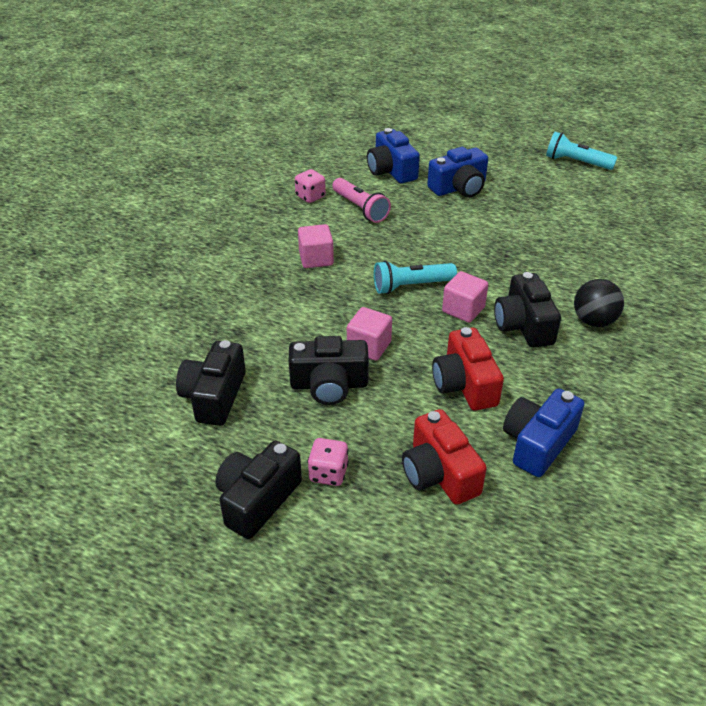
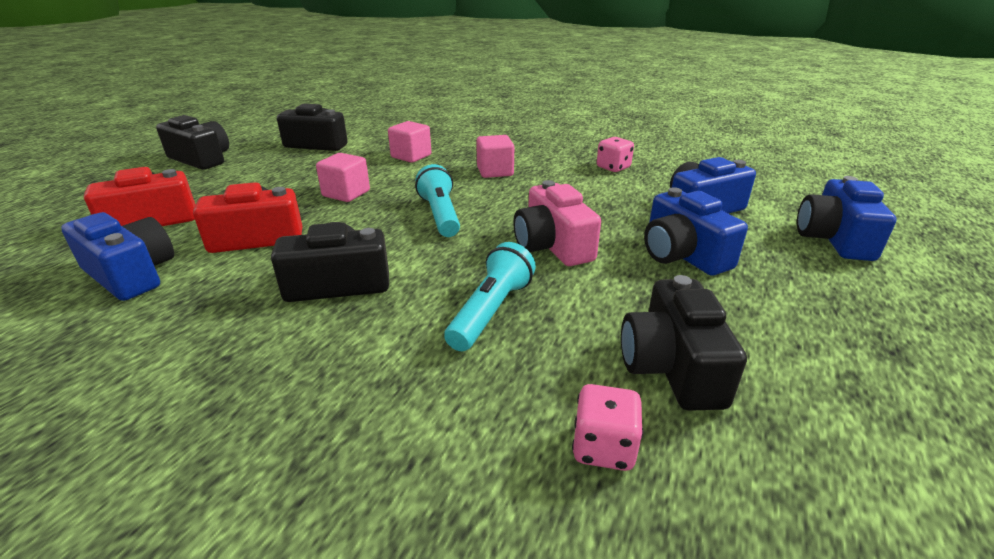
camera: 90 degrees right, 10 degrees down
black camera [289,336,369,405] -> black camera moved to [621,275,747,411]
pink dice [307,438,349,486] -> pink dice moved to [572,384,643,471]
pink flashlight [332,178,391,223] -> none
pink cube [442,271,488,323] -> pink cube moved to [388,121,431,163]
turquoise flashlight [546,132,617,170] -> turquoise flashlight moved to [444,242,536,351]
black ball [574,279,624,327] -> none
none -> pink camera [513,180,601,266]
none -> blue camera [797,176,897,261]

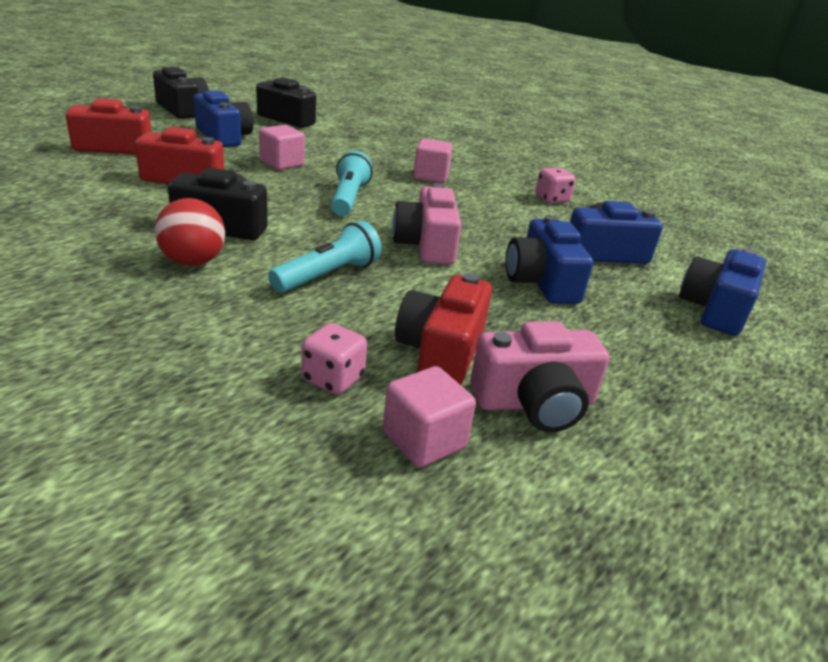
camera: 15 degrees right, 0 degrees up
blue camera [61,212,174,301] -> blue camera moved to [194,90,253,147]
pink cube [388,121,431,163] -> pink cube moved to [383,366,476,468]
black camera [621,275,747,411] -> red camera [395,273,492,385]
none -> red ball [155,198,225,266]
none -> pink camera [470,321,610,432]

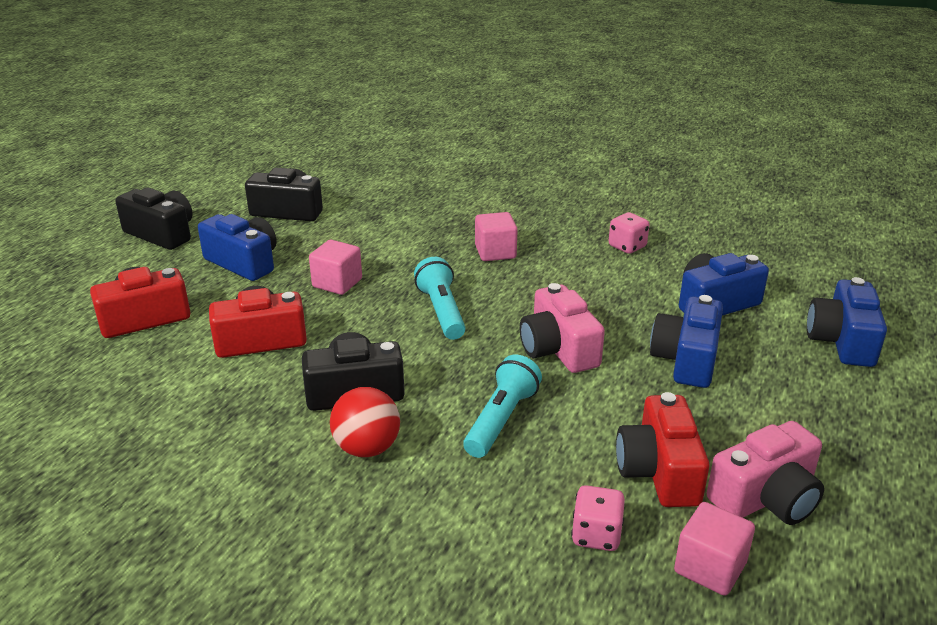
camera: 15 degrees left, 0 degrees up
blue camera [505,215,593,304] -> blue camera turned 45 degrees clockwise [650,295,723,388]

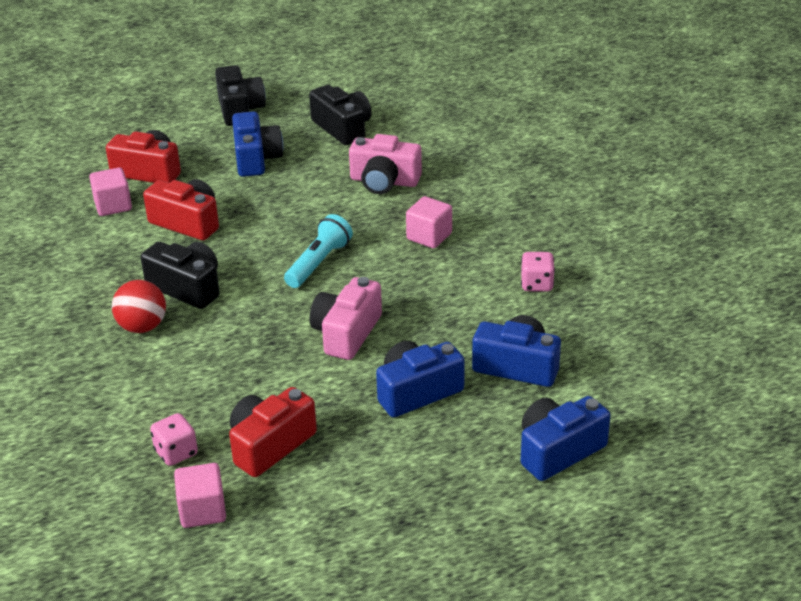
camera: 45 degrees right, 5 degrees up
pink cube [309,240,362,295] -> pink cube moved to [89,168,132,216]
turquoise flashlight [463,355,542,458] -> none
pink camera [707,421,824,525] -> pink camera moved to [349,134,422,194]

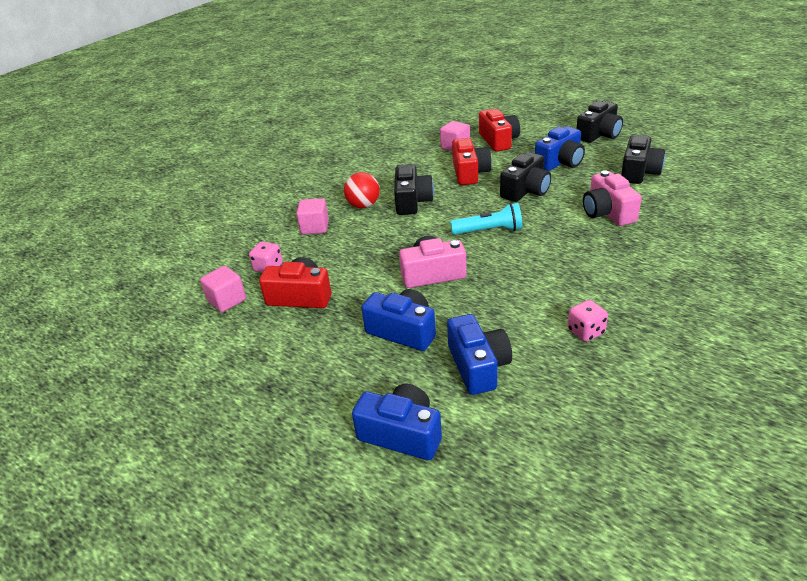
camera: 60 degrees right, 0 degrees up
pink cube [406,196,452,248] -> pink cube moved to [296,198,329,234]
none -> black camera [500,152,551,202]

